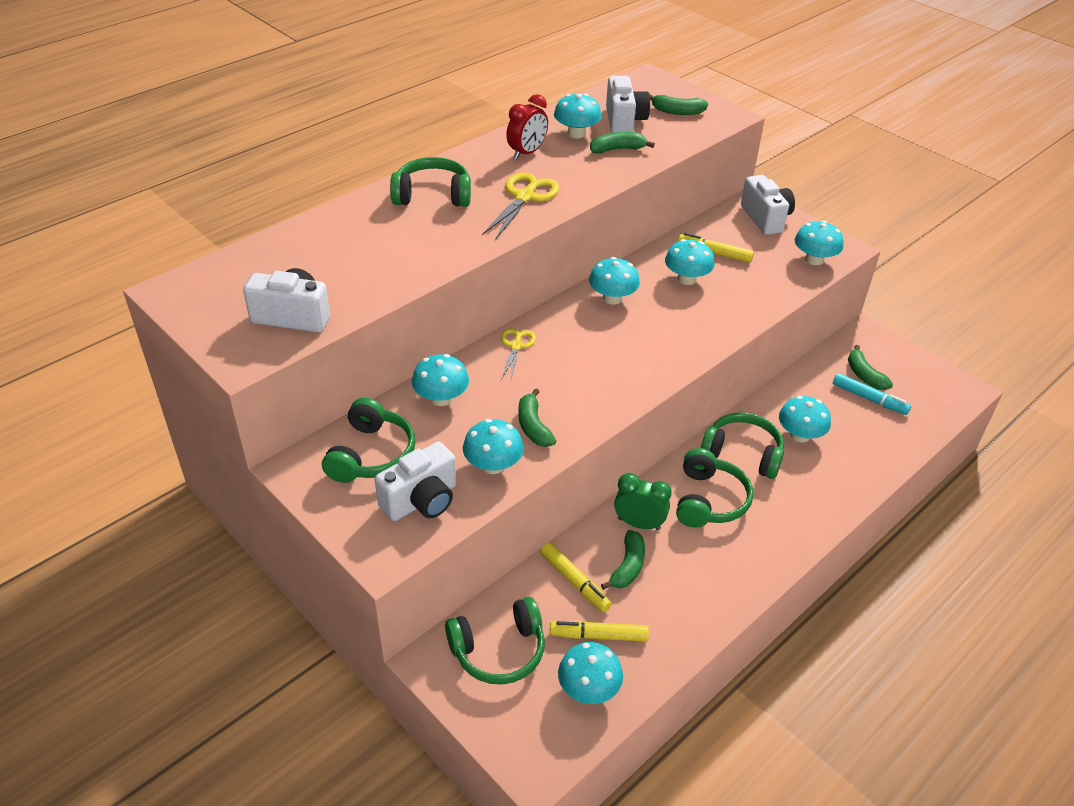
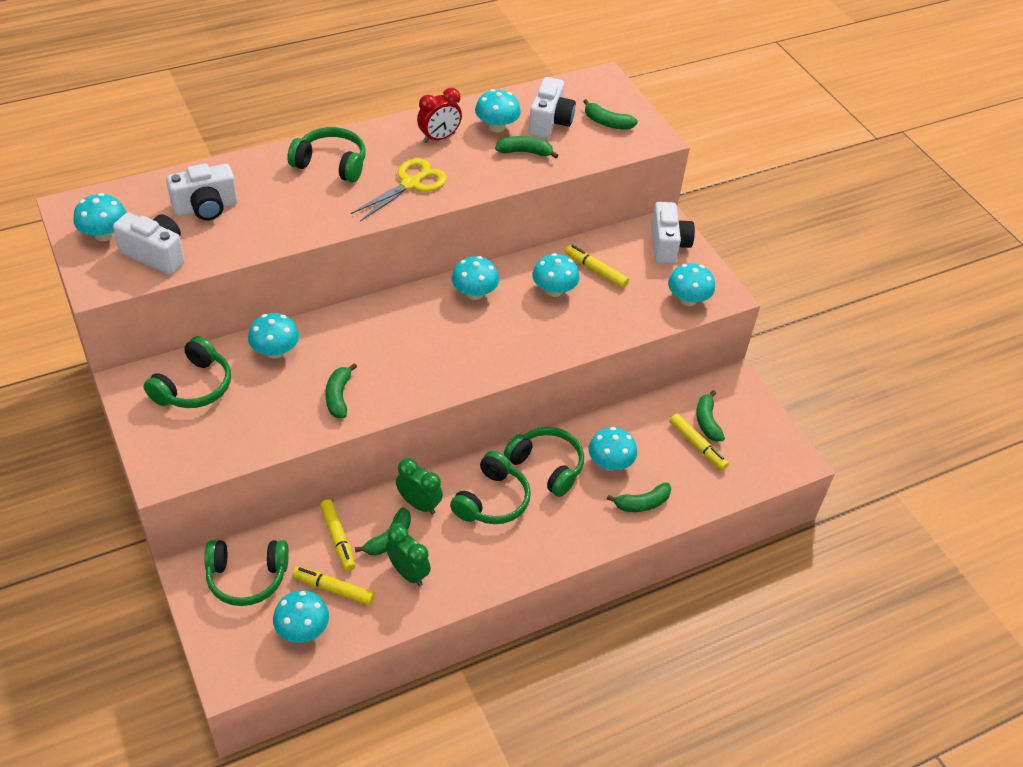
camera: 15 degrees right, 5 degrees up
white camera [375,442,456,521] -> white camera moved to [166,164,237,220]
turquoise mushroom [463,419,524,474] -> turquoise mushroom moved to [74,193,127,241]
yellow scissors [501,328,536,378] -> none
turquoise marker [833,373,911,415] -> yellow marker [669,414,729,471]
none -> green clock [386,525,431,586]
none -> green banana [607,482,671,512]

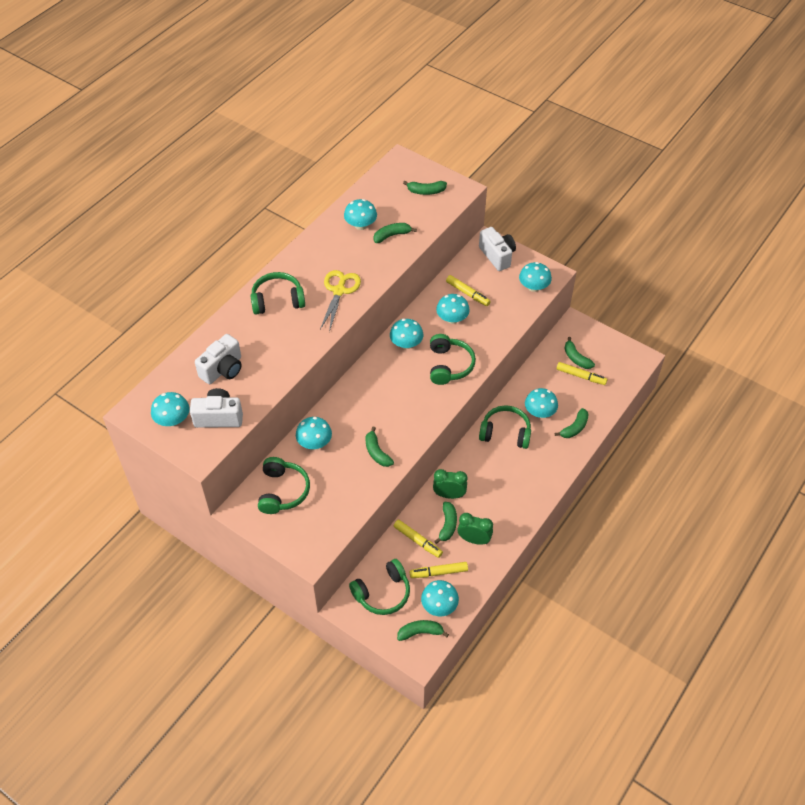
camera: 25 degrees left, 5 degrees up
red clock [417,88,462,143] -> none
green headphones [450,451,531,524] -> green headphones moved to [430,334,476,385]
white camera [529,77,576,139] -> none
yellow marker [565,245,629,288] -> yellow marker turned 150 degrees counterclockwise [446,275,491,306]
none -> green banana [397,620,449,641]

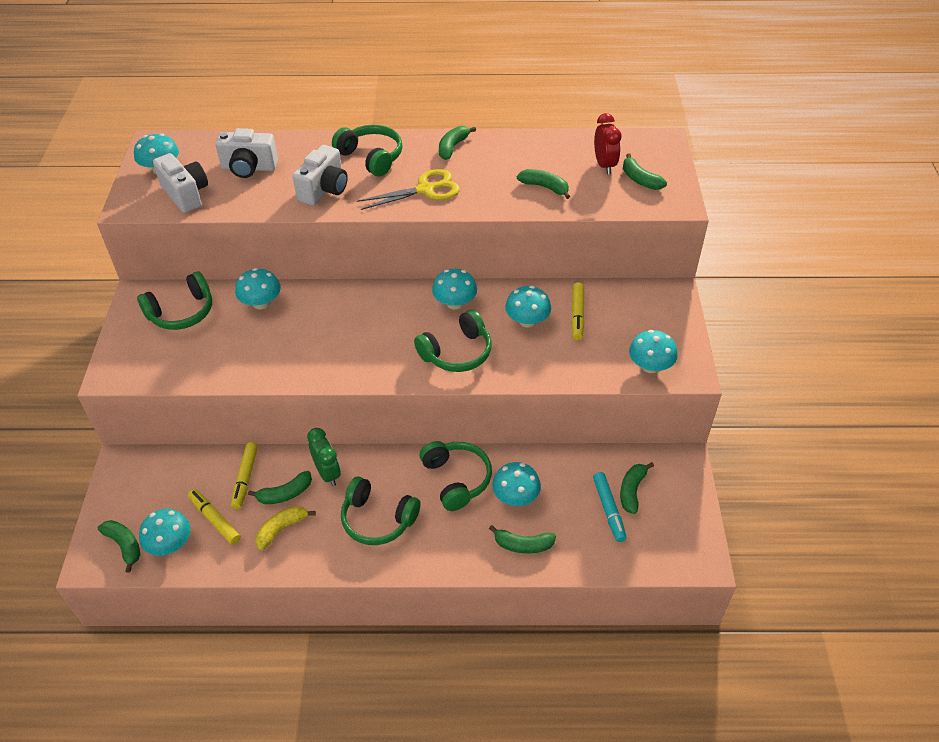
camera: 55 degrees right, 5 degrees down
turquoise mushroom [344,199,377,230] -> none
green headphones [349,559,410,615] -> green headphones moved to [341,477,420,545]
green banana [366,427,394,467] -> green banana moved to [439,126,476,160]
green clock [457,513,493,545] -> yellow banana [255,506,316,550]
white camera [479,227,516,271] -> white camera moved to [293,145,348,205]
yellow marker [556,362,607,385] -> turquoise marker [593,472,627,542]
none -> red clock [594,113,621,174]

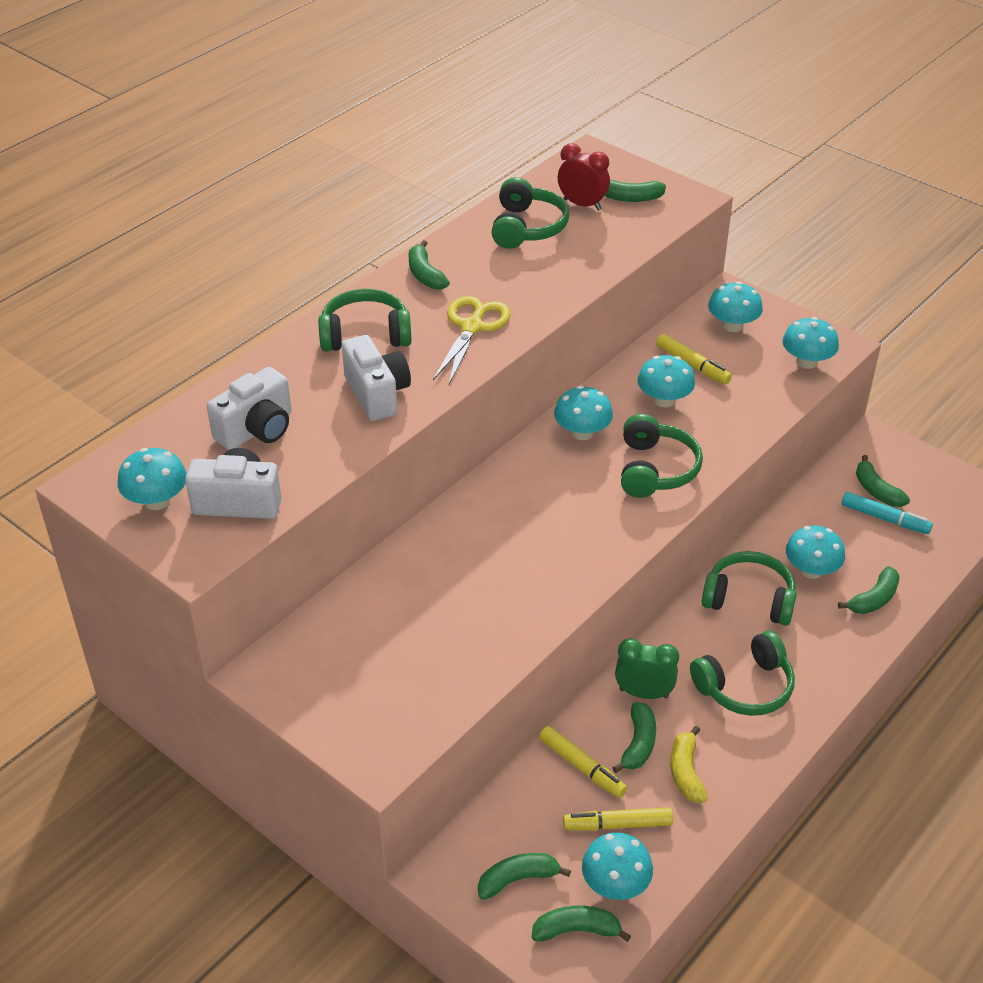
camera: 50 degrees left, 5 degrees down
green headphones [137,272,212,330] -> green headphones moved to [491,177,569,249]
turquoise mushroom [235,268,281,309] -> turquoise mushroom moved to [708,281,763,332]
green banana [517,169,570,199] -> green banana moved to [478,853,571,900]

